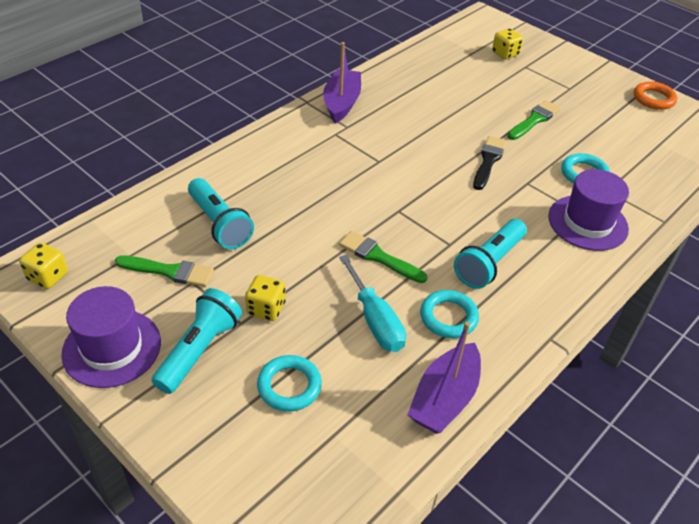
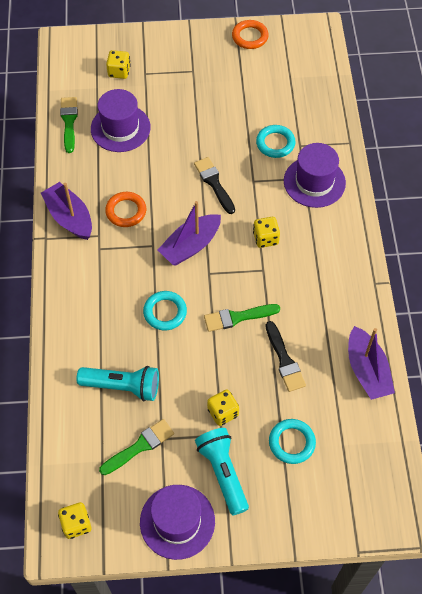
camera: 45 degrees left, 15 degrees up
turquoise screwdriver [339,255,406,352] -> black brush [266,321,306,392]
turquoise ring [420,290,479,338] -> turquoise ring moved to [143,291,187,330]
turquoise flashlight [454,219,527,289] -> none
green brush [507,100,561,140] -> green brush moved to [60,97,78,153]
none -> purple hat [91,89,151,152]
none -> orange ring [105,192,146,227]
none -> purple boat [158,201,221,266]
none -> yellow dice [253,217,280,248]

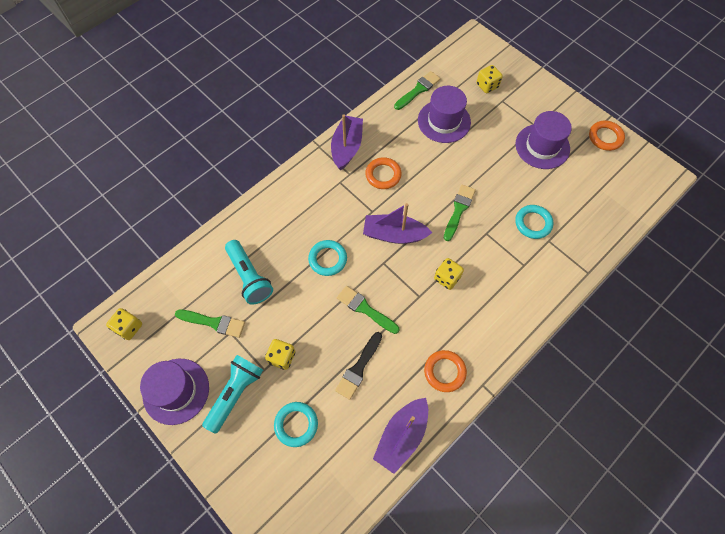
camera: 50 degrees right, 5 degrees up
black brush [194,157,235,214] -> green brush [444,184,476,241]
purple hat [284,143,346,208] -> purple hat moved to [515,111,572,169]
none -> orange ring [424,350,467,392]

